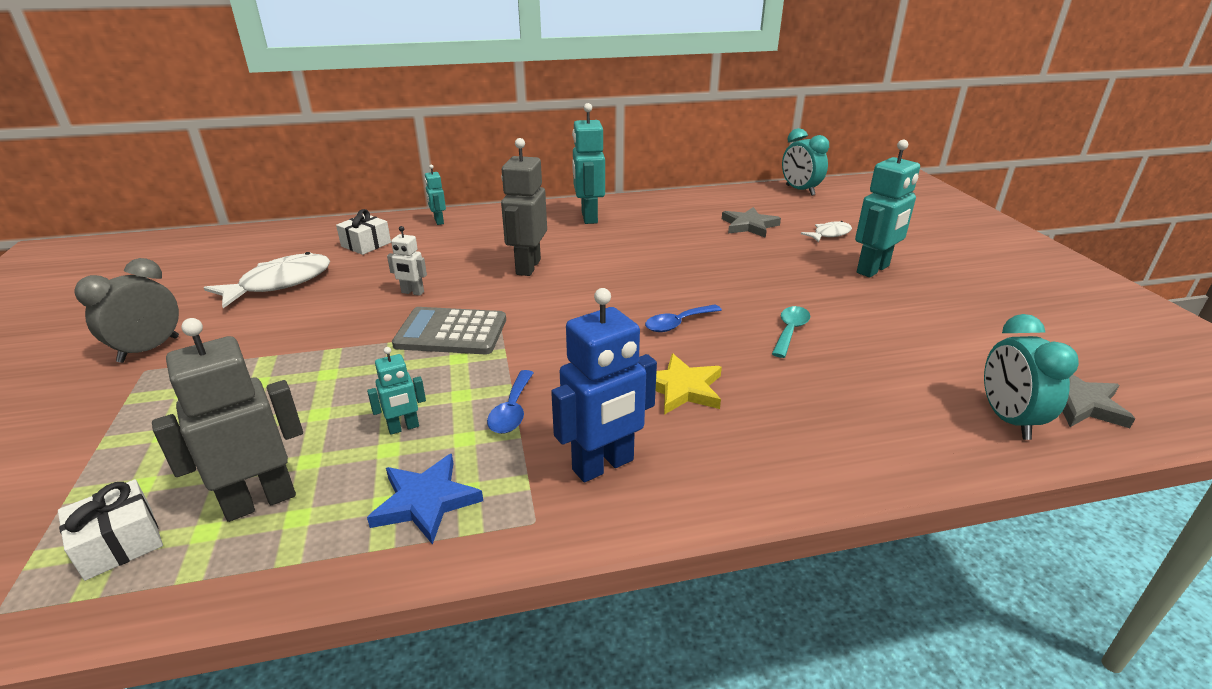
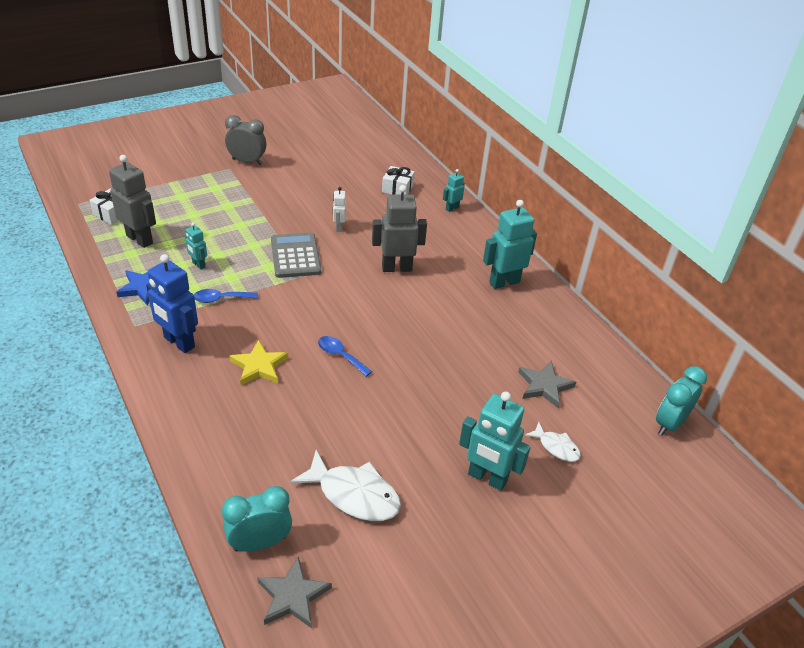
camera: 70 degrees right, 10 degrees up
white fish [204,252,330,308] -> white fish moved to [290,450,401,521]
turquoise spoon [772,306,810,358] -> none

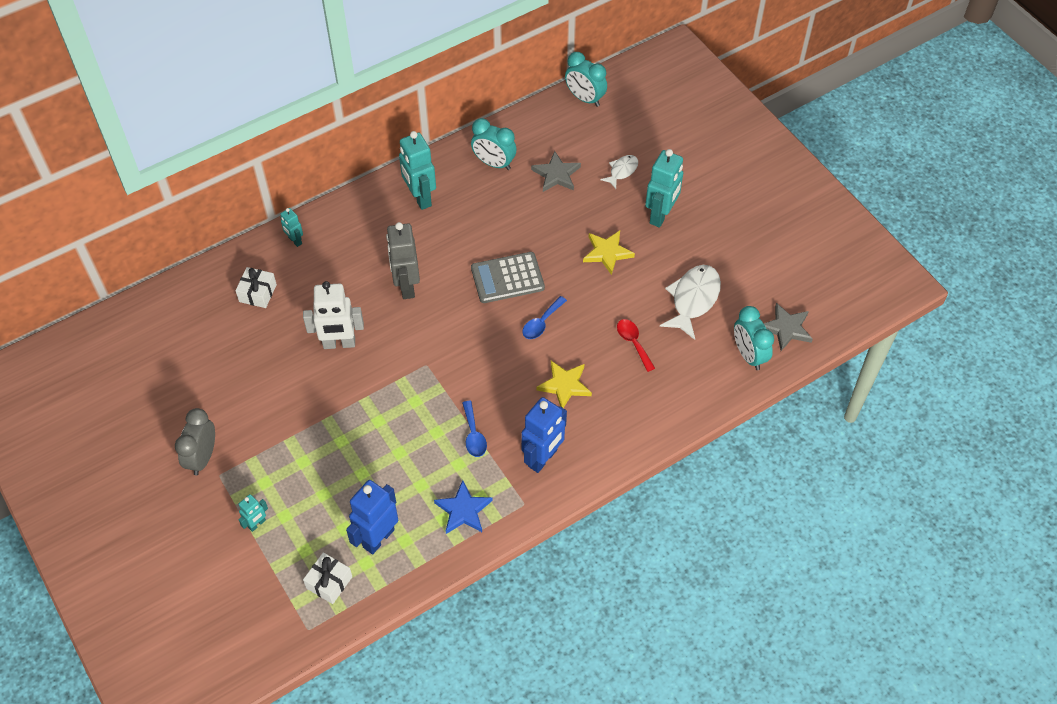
camera: 90 degrees left, 15 degrees up
grey robot [109,155,156,248] -> blue robot [346,480,398,554]
turquoise robot [185,222,207,270] -> turquoise robot moved to [238,494,268,532]
grey calculator [271,233,321,278] -> grey calculator moved to [471,252,545,303]
white robot [333,187,346,232] -> white robot [303,281,364,349], size x1.94
none -> turquoise clock [471,118,517,170]
none -> yellow star [583,230,635,275]
none -> red spoon [617,319,655,372]

